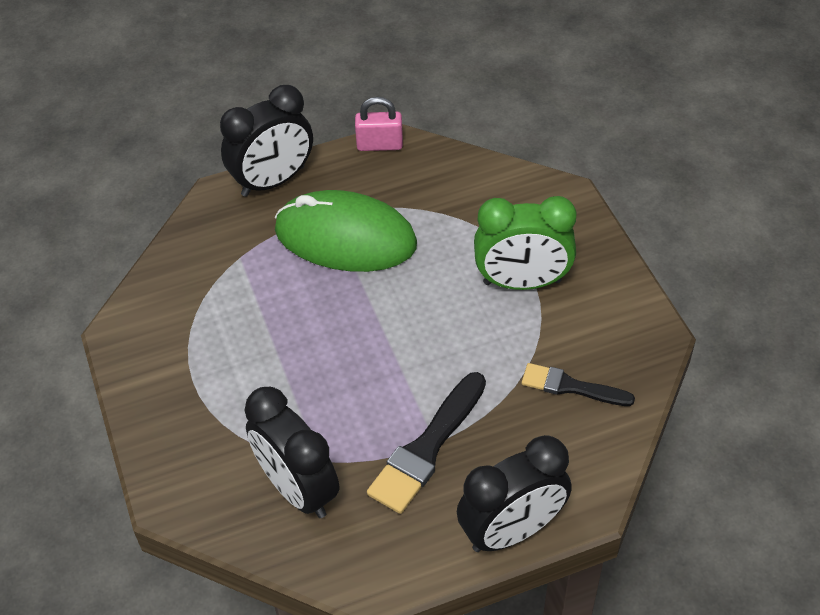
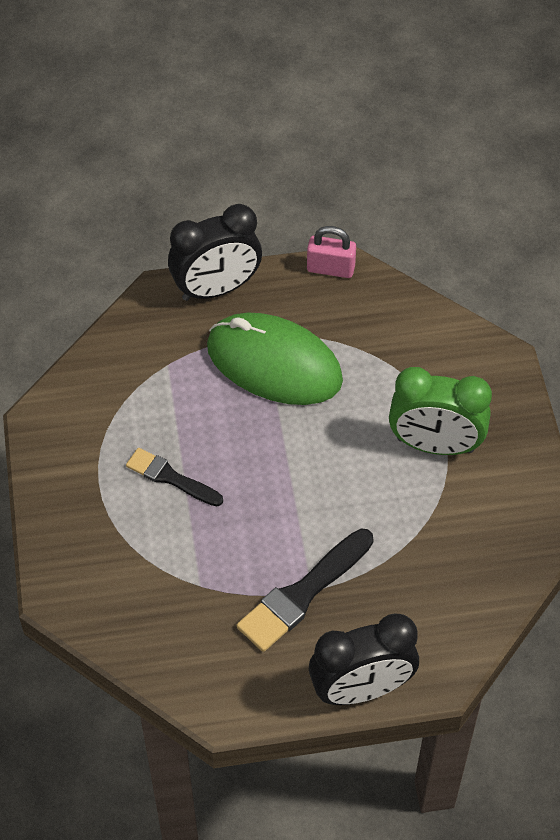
camera: 10 degrees right, 5 degrees up
black clock [245,387,339,518] -> none
black brush [522,363,635,406] -> black brush moved to [126,448,223,506]

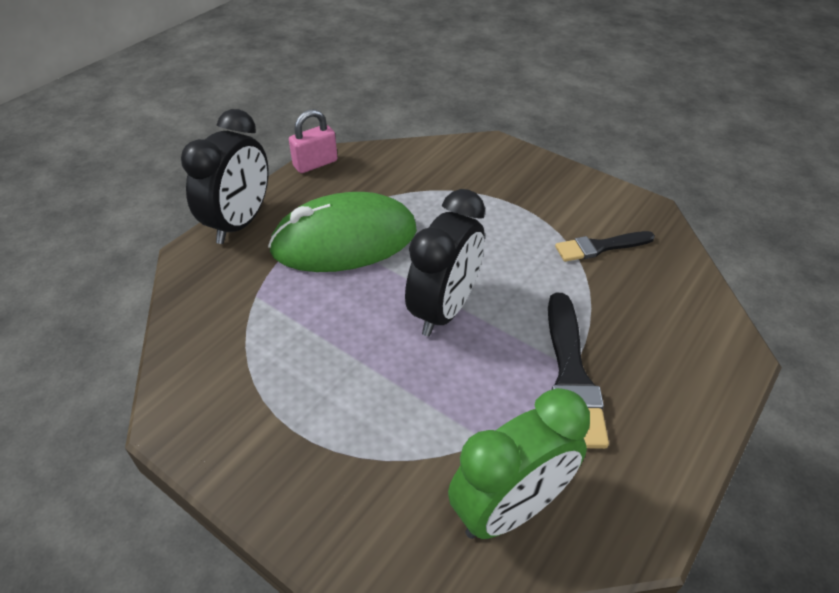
camera: 45 degrees left, 10 degrees down
black brush [126,448,223,506] -> black brush moved to [555,231,655,262]
black clock [309,613,419,705] -> black clock moved to [405,189,485,336]
green clock [389,367,492,455] -> green clock moved to [448,388,590,539]

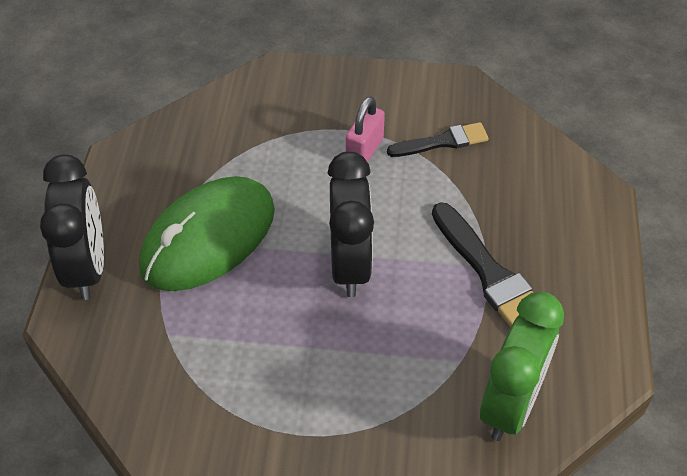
camera: 30 degrees left, 5 degrees up
pink padlock [289,109,338,173] -> pink padlock moved to [346,96,385,162]
black brush [555,231,655,262] -> black brush turned 150 degrees counterclockwise [387,122,489,157]

